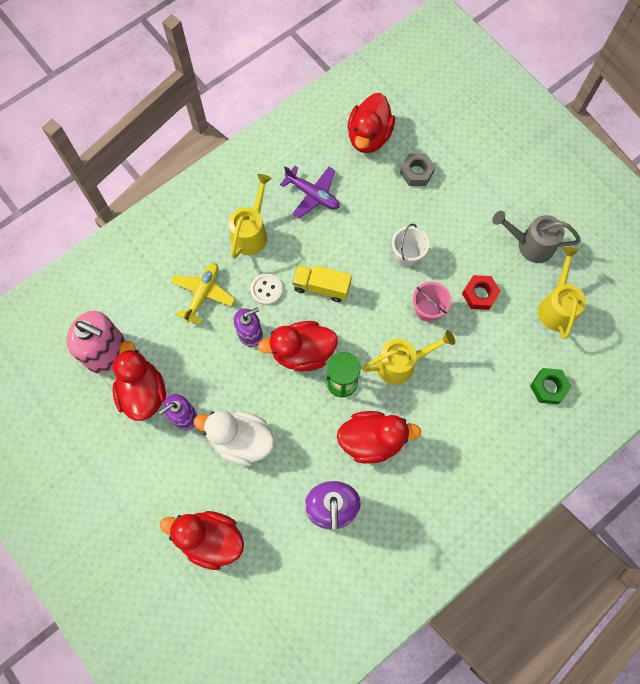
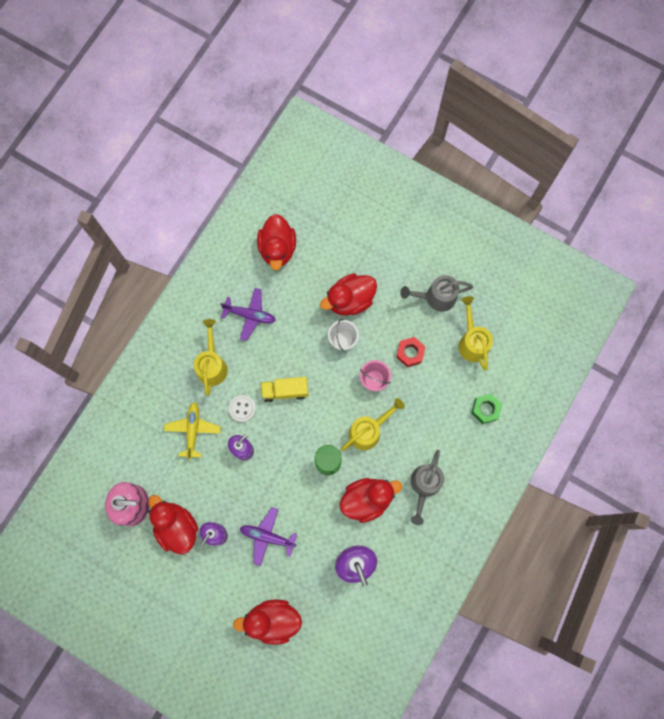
camera: 20 degrees left, 5 degrees up
white duck [194,411,275,466] -> purple plane [240,507,297,566]
red duck [258,321,338,371] -> red duck moved to [320,273,377,316]
grey nut [400,153,436,186] -> none
none -> grey watering can [411,450,444,525]

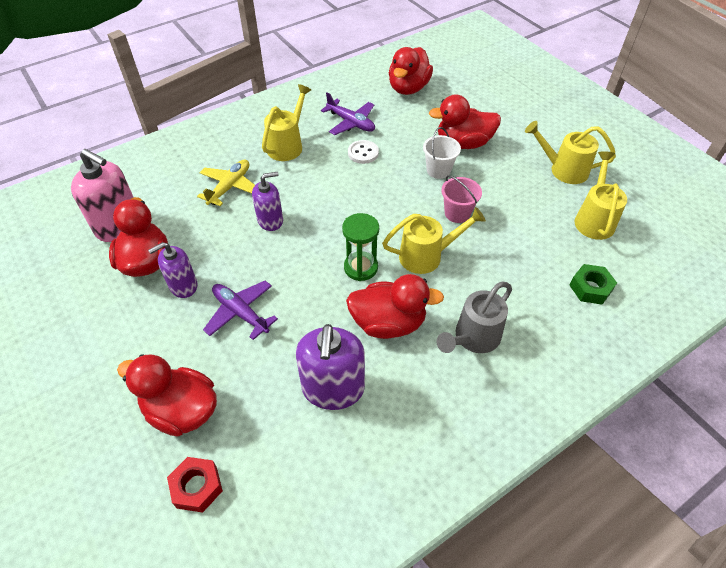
camera: 25 degrees right, 25 degrees down
white button [229,395,256,422] -> white button moved to [348,140,379,164]
yellow truck [260,377,309,402] -> none
red nut [396,337,425,367] -> red nut moved to [167,457,223,513]
grey watering can [400,275,473,312] -> yellow watering can [525,121,616,184]

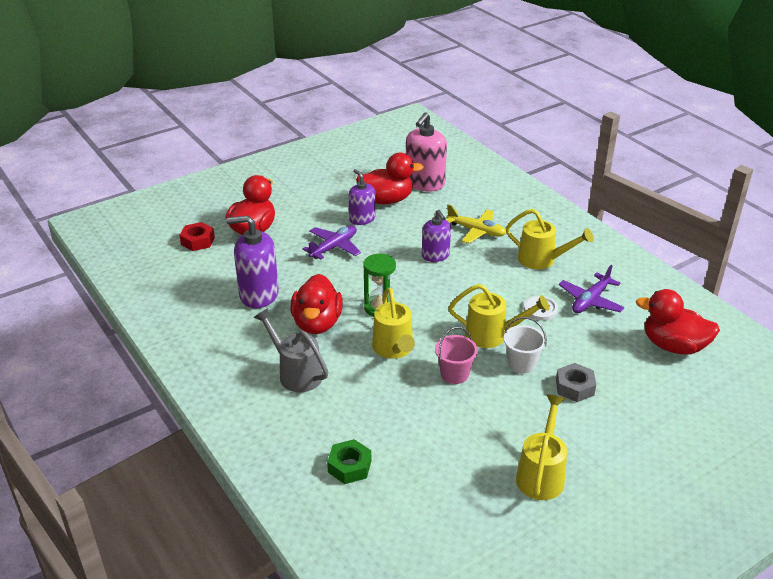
camera: 90 degrees right, 15 degrees down
red duck [429,95,501,149] -> grey nut [556,363,596,402]
yellow watering can [575,151,627,240] -> yellow watering can moved to [449,284,549,348]

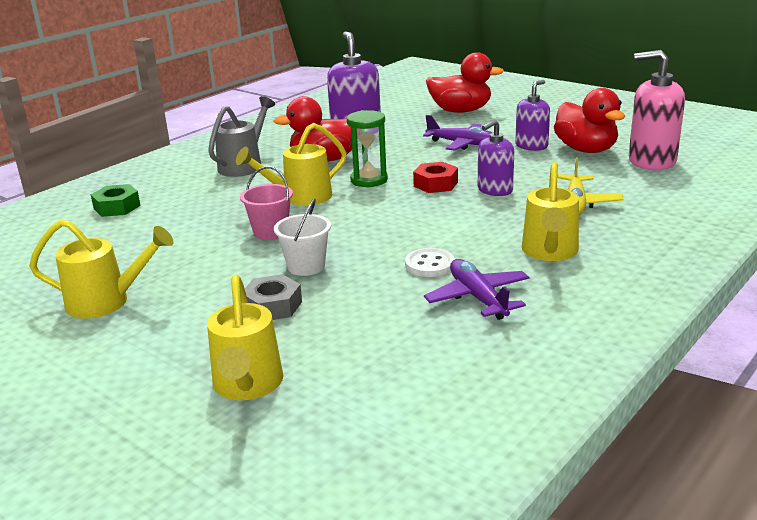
camera: 75 degrees right, 10 degrees down
red nut [180,222,215,251] -> red nut moved to [413,162,458,193]
yellow watering can [449,284,549,348] -> yellow watering can moved to [207,275,283,400]
purple plane [559,265,625,313] -> purple plane turned 45 degrees clockwise [424,259,529,320]
red duck [636,289,720,355] -> none

